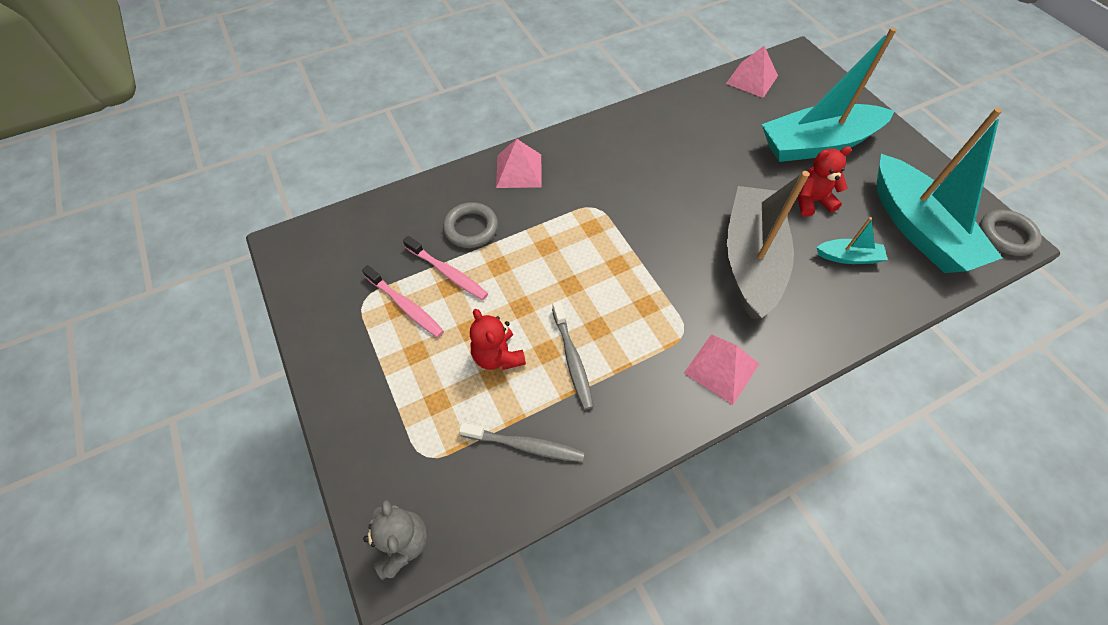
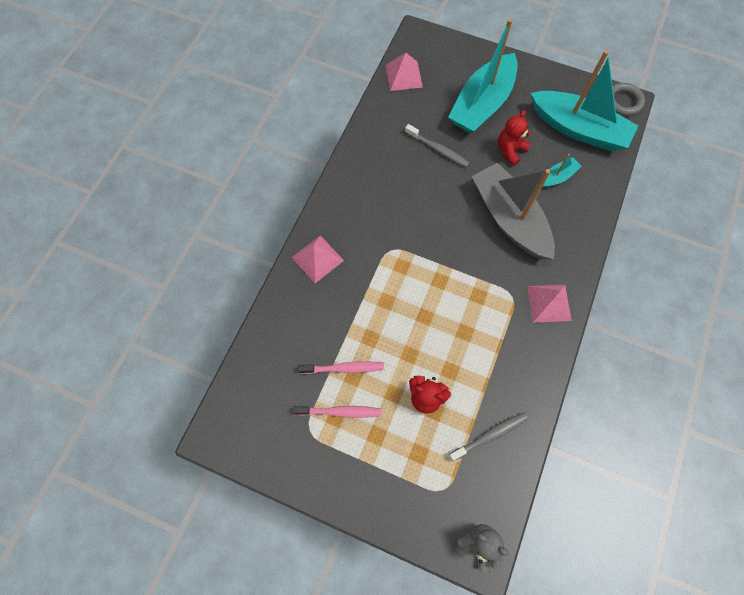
camera: 40 degrees left, 10 degrees up
grey ring [443,202,498,248] -> none
grey toothbrush [552,301,594,410] -> grey toothbrush moved to [405,124,470,167]

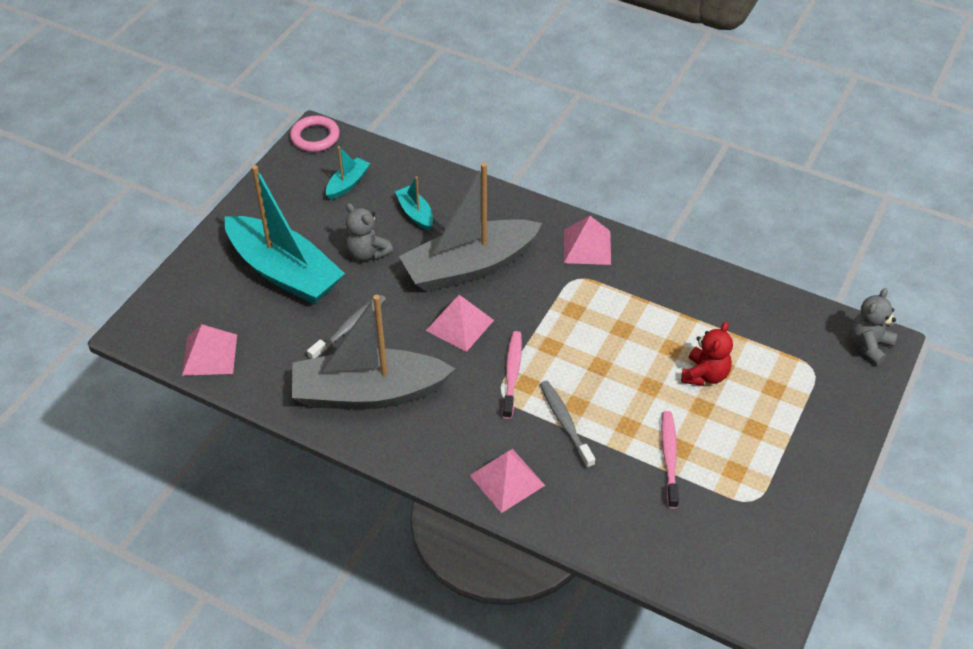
camera: 85 degrees left, 20 degrees down
pink toothbrush [293,406,381,418] -> pink toothbrush moved to [503,331,522,419]
grey toothbrush [449,413,528,462] -> grey toothbrush moved to [540,381,595,469]
red teddy bear [498,110,531,166] -> grey teddy bear [345,203,393,261]
turquoise boat [531,50,638,151] -> turquoise boat [326,146,370,200], size x0.44
grey ring [613,83,645,116] -> pink ring [290,116,340,152]
none -> grey boat [292,295,455,409]
none -> pink pyramid [426,295,494,352]

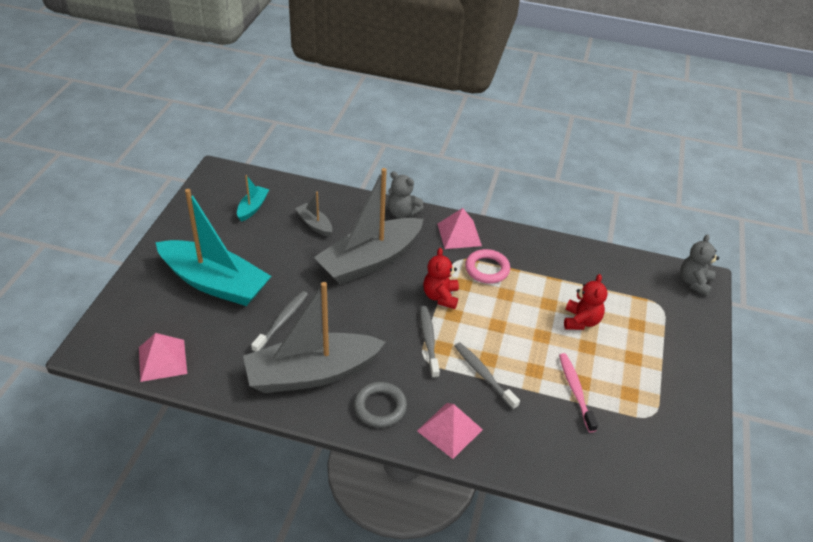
camera: 15 degrees left, 5 degrees down
pink ring [290,116,340,152] -> pink ring moved to [465,249,510,284]
grey teddy bear [345,203,393,261] -> grey teddy bear moved to [388,172,424,218]
turquoise boat [395,176,433,231] -> grey boat [295,192,332,237]
pink pyramid [426,295,494,352] -> none
pink toothbrush [503,331,522,419] -> grey toothbrush [420,306,440,379]
none -> grey ring [354,382,407,428]
none -> red teddy bear [423,248,459,309]

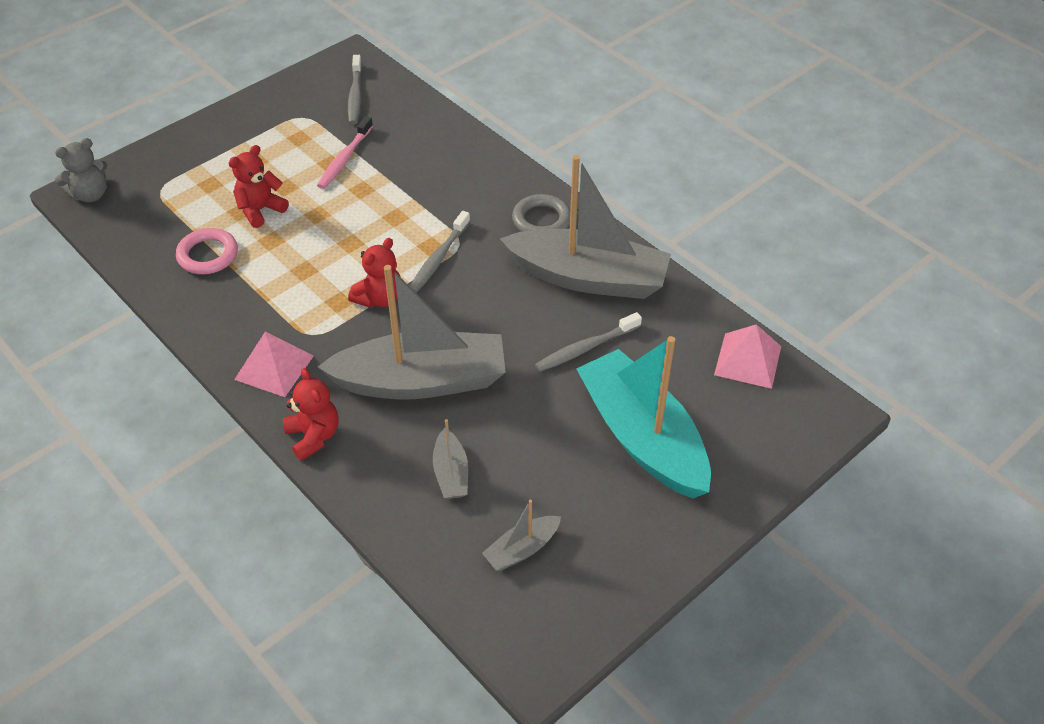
camera: 145 degrees left, 5 degrees up
turquoise boat [237,175,269,221] -> grey boat [482,500,561,571]
grey teddy bear [388,172,424,218] -> red teddy bear [283,368,339,461]
pink pyramid [417,403,483,459] -> none
grey toothbrush [455,342,520,410] -> grey toothbrush moved to [348,55,362,124]
pink ring [465,249,510,284] -> pink ring moved to [176,228,238,274]

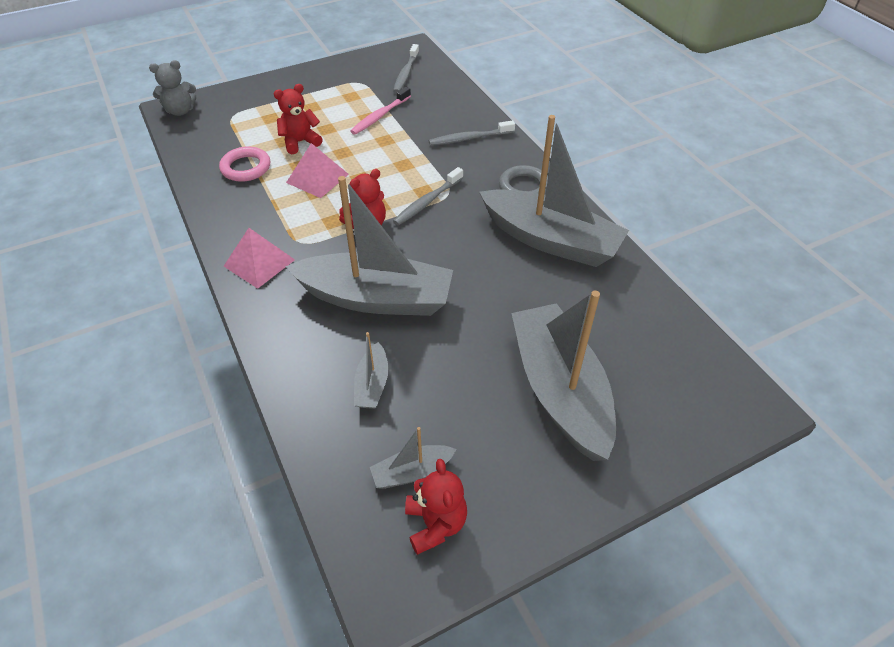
camera: 15 degrees right, 0 degrees up
red teddy bear [283,368,339,461] -> red teddy bear moved to [405,459,467,555]
grey toothbrush [535,312,642,372] -> grey toothbrush moved to [429,120,515,146]
turquoise boat [576,336,711,499] -> grey boat [511,290,616,461]
pink pyramid [714,324,781,389] -> pink pyramid moved to [286,143,349,198]

